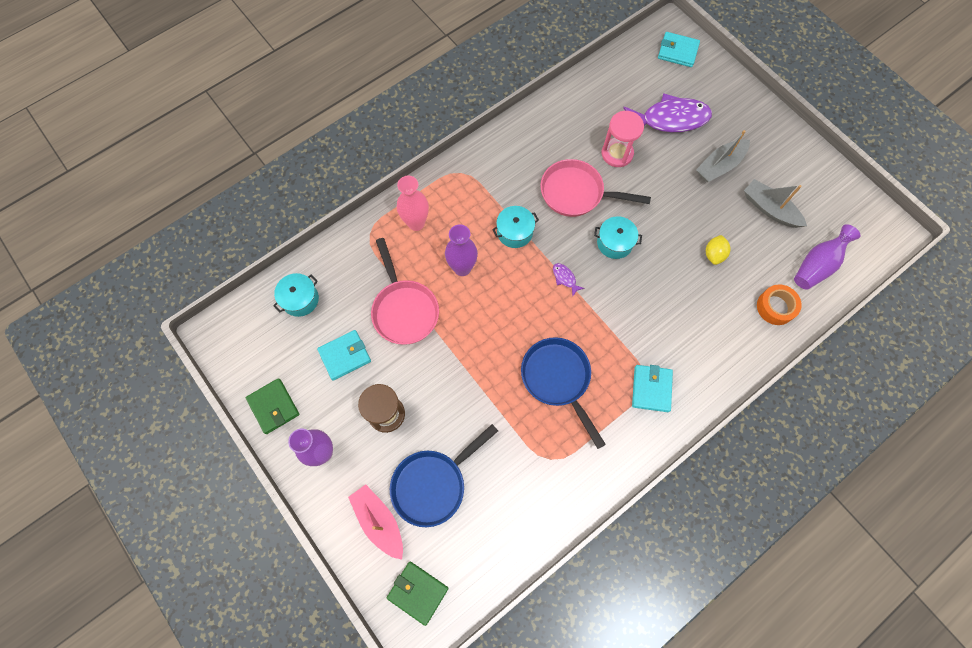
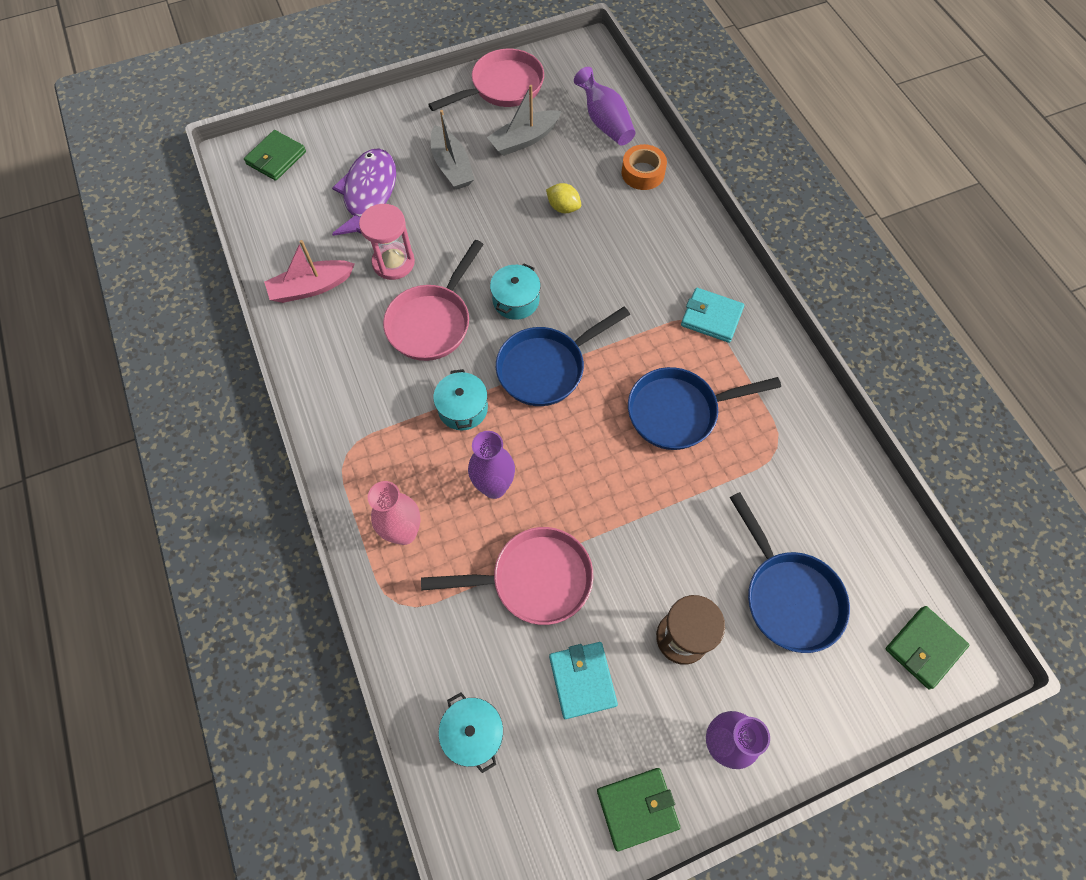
camera: 75 degrees left, 5 degrees down
pink boat [348,484,403,560] -> pink boat moved to [264,240,355,303]
purple fish [553,263,584,296] -> blue pan [496,307,630,406]
turquoise wallet [658,32,700,67] -> green wallet [244,130,306,181]
none -> pink pan [428,49,544,111]

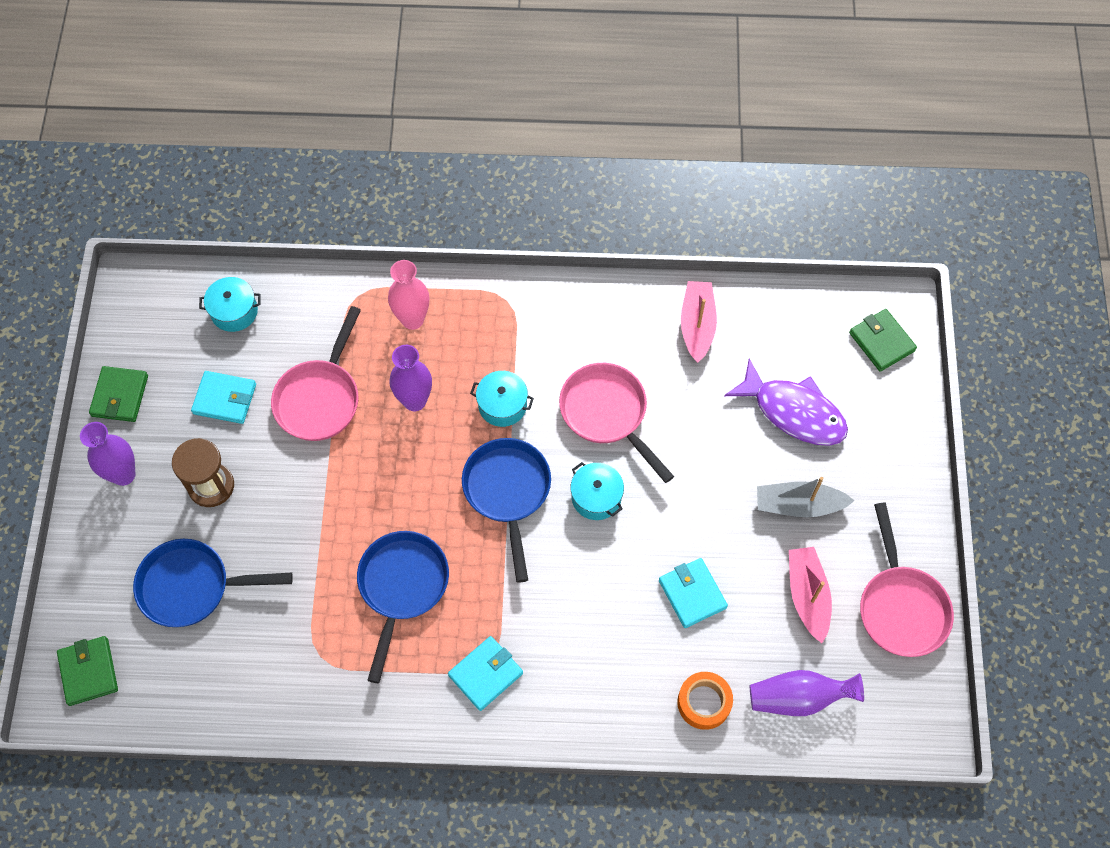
camera: 115 degrees right, 0 degrees up
pink hourglass [359,204,415,280] -> none
grey boat [487,85,561,156] -> pink boat [789,547,832,643]
yellow lemon [546,183,581,213] -> turquoise wallet [659,558,728,628]

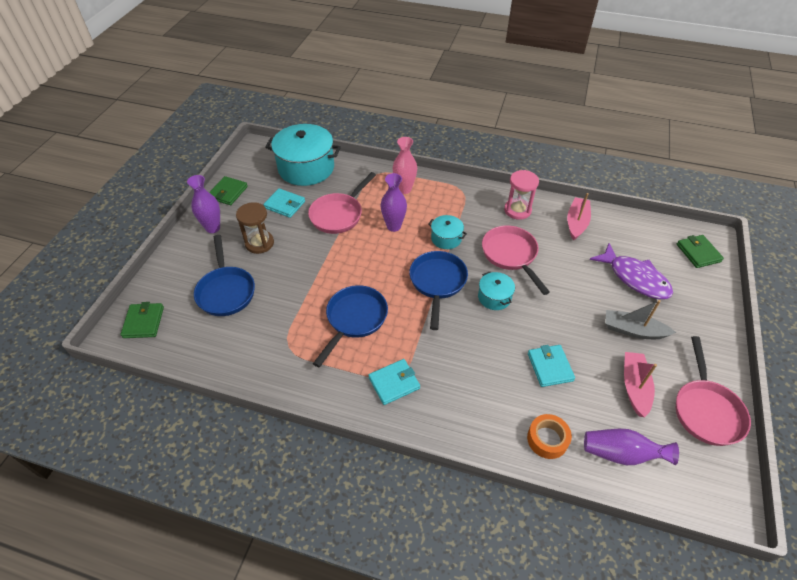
camera: 15 degrees right, 15 degrees down
blue pan [133,539,293,627] -> blue pan turned 120 degrees counterclockwise [194,235,255,316]
turquoise pot [199,277,261,332] -> turquoise pot [265,124,341,186], size x2.06
none -> pink hourglass [504,170,539,220]

